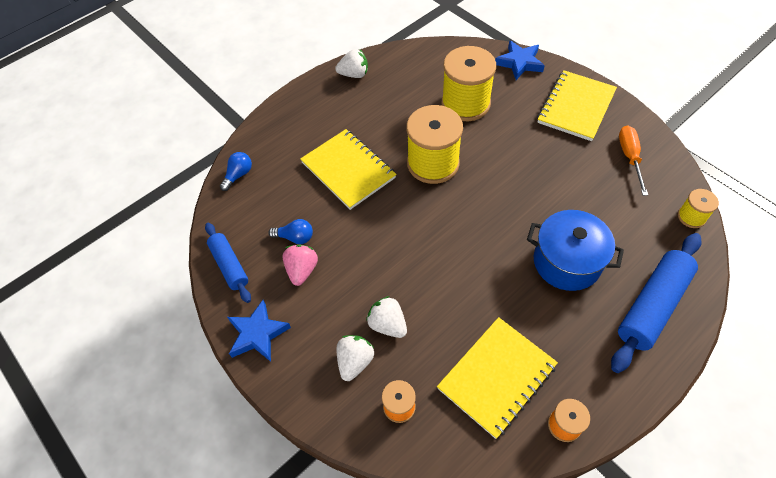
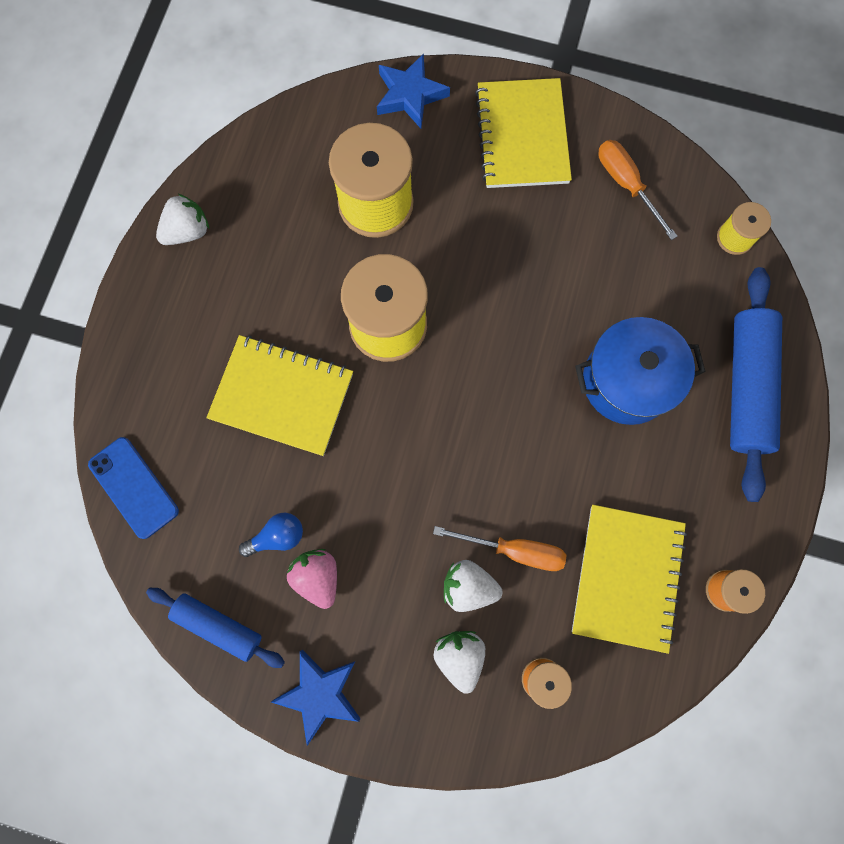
camera: 35 degrees left, 20 degrees up
blue light bulb [220,152,252,191] -> blue phone [88,437,179,539]
none -> orange screwdriver [433,526,566,571]

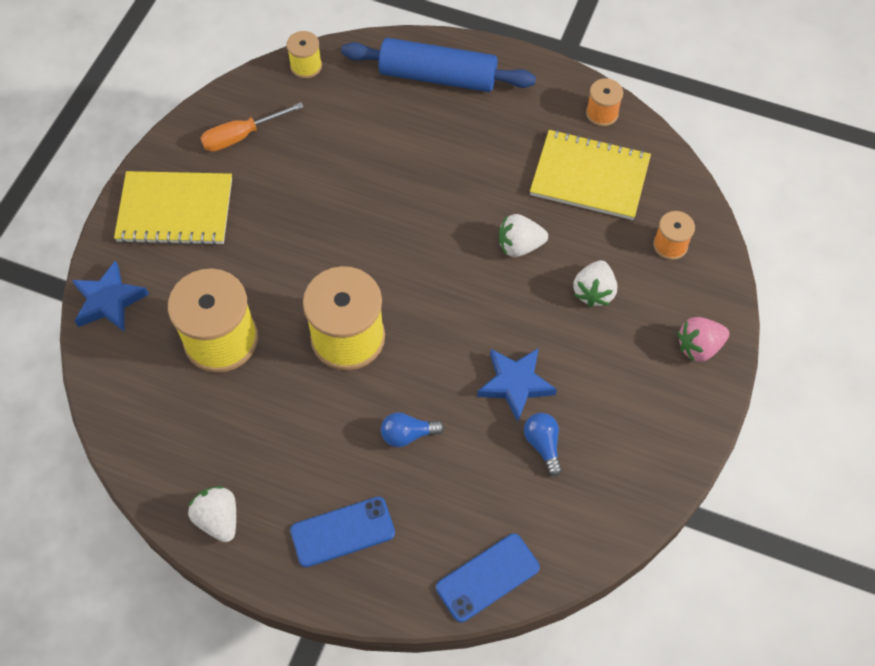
camera: 85 degrees left, 15 degrees down
blue rolling pin [146,588,285,668] -> none
yellow notebook [206,335,353,456] -> blue light bulb [381,412,444,447]
blue star [271,650,361,746] -> blue star moved to [477,348,557,422]
pink strawberry [287,549,337,609] -> pink strawberry moved to [678,317,729,362]
orange screwdriver [433,526,566,571] -> none
white strawberry [433,631,485,694] -> white strawberry moved to [499,214,548,257]
blue pot [575,317,705,425] -> none
none -> blue phone [290,497,395,567]

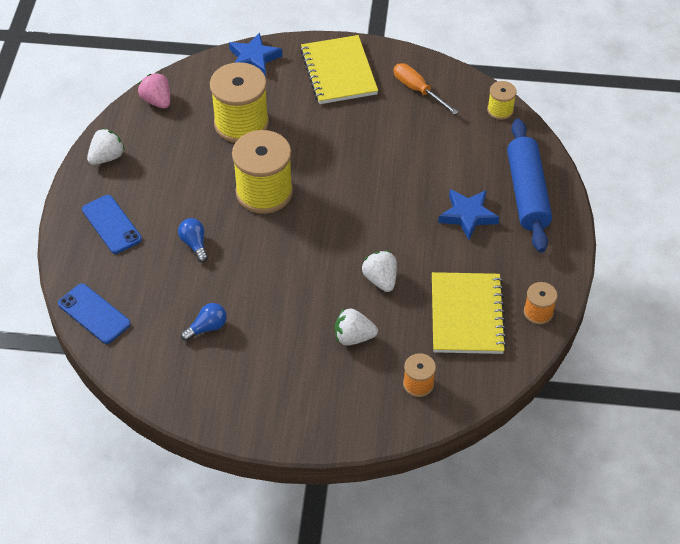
camera: 75 degrees right, 10 degrees down
blue star [477,348,557,422] -> blue star moved to [438,189,499,240]
pink strawberry [678,317,729,362] -> pink strawberry moved to [138,73,170,109]

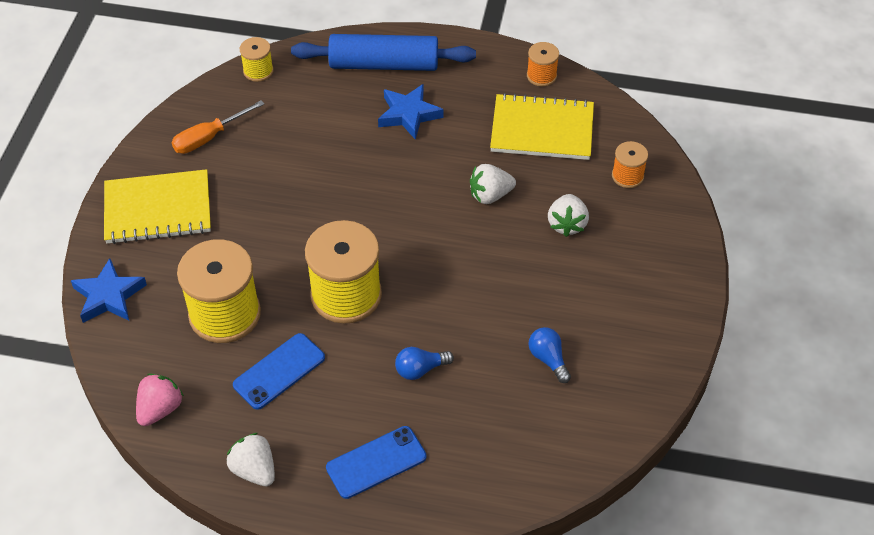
camera: 85 degrees left, 0 degrees up
blue phone [58,284,131,344] -> blue phone moved to [233,333,325,410]
pink strawberry [138,73,170,109] -> pink strawberry turned 150 degrees clockwise [136,373,184,426]

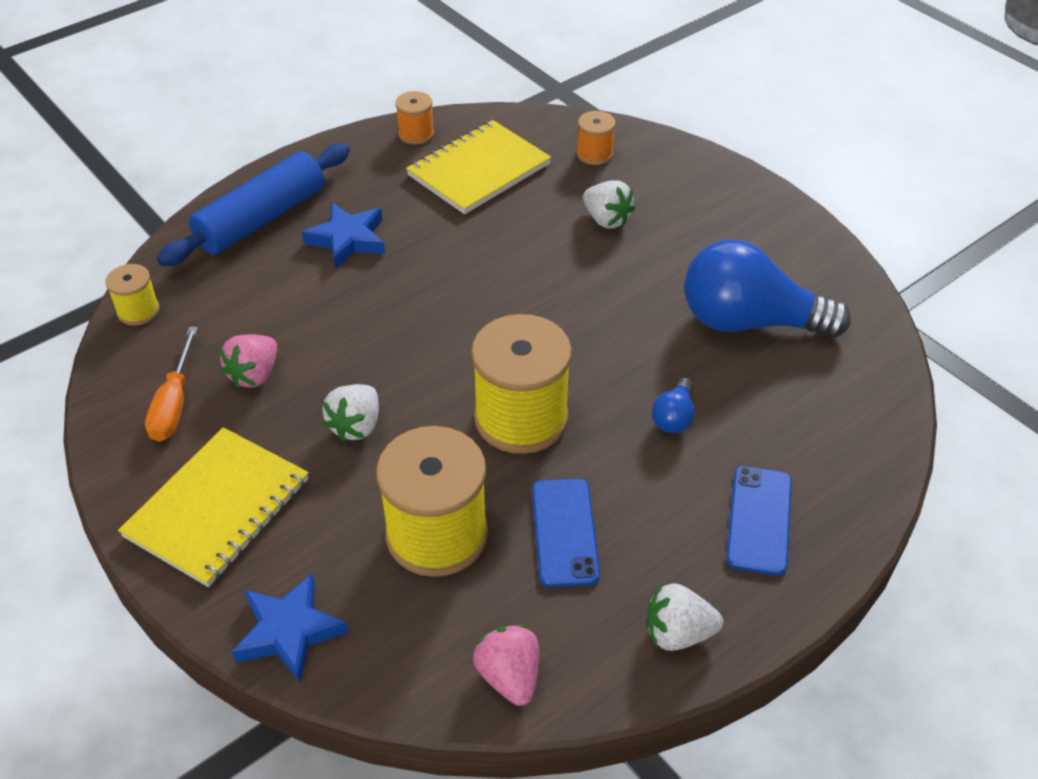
camera: 50 degrees left, 5 degrees down
white strawberry [470,164,516,204] -> white strawberry moved to [322,384,379,442]
blue light bulb [528,327,571,383] -> blue light bulb [684,240,851,338], size x2.32
none -> pink strawberry [220,334,277,388]

